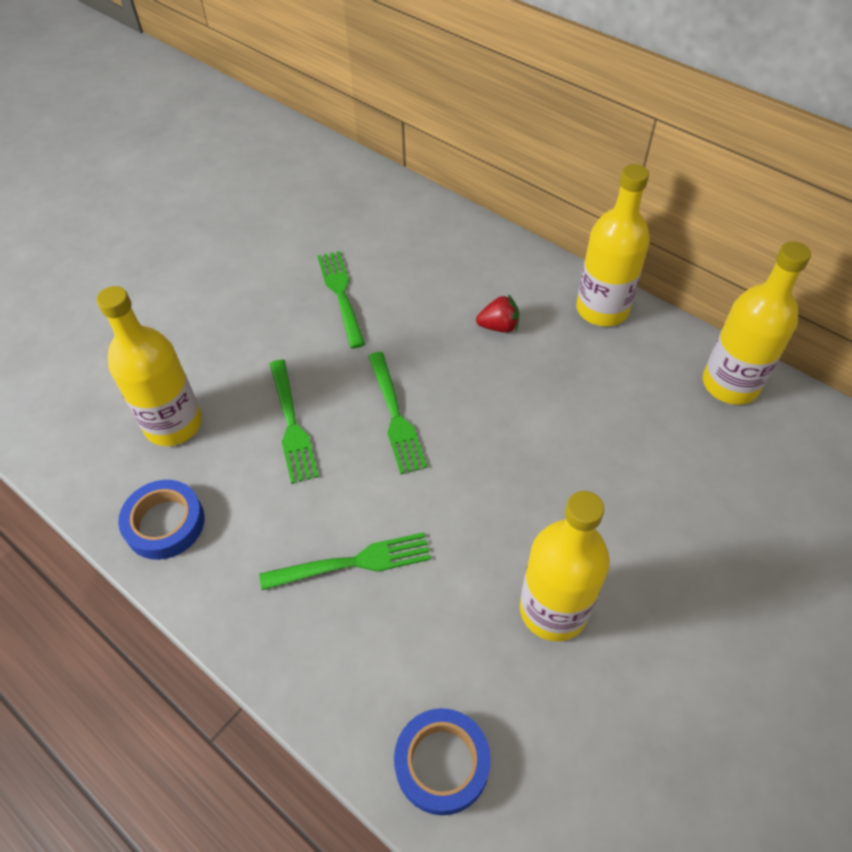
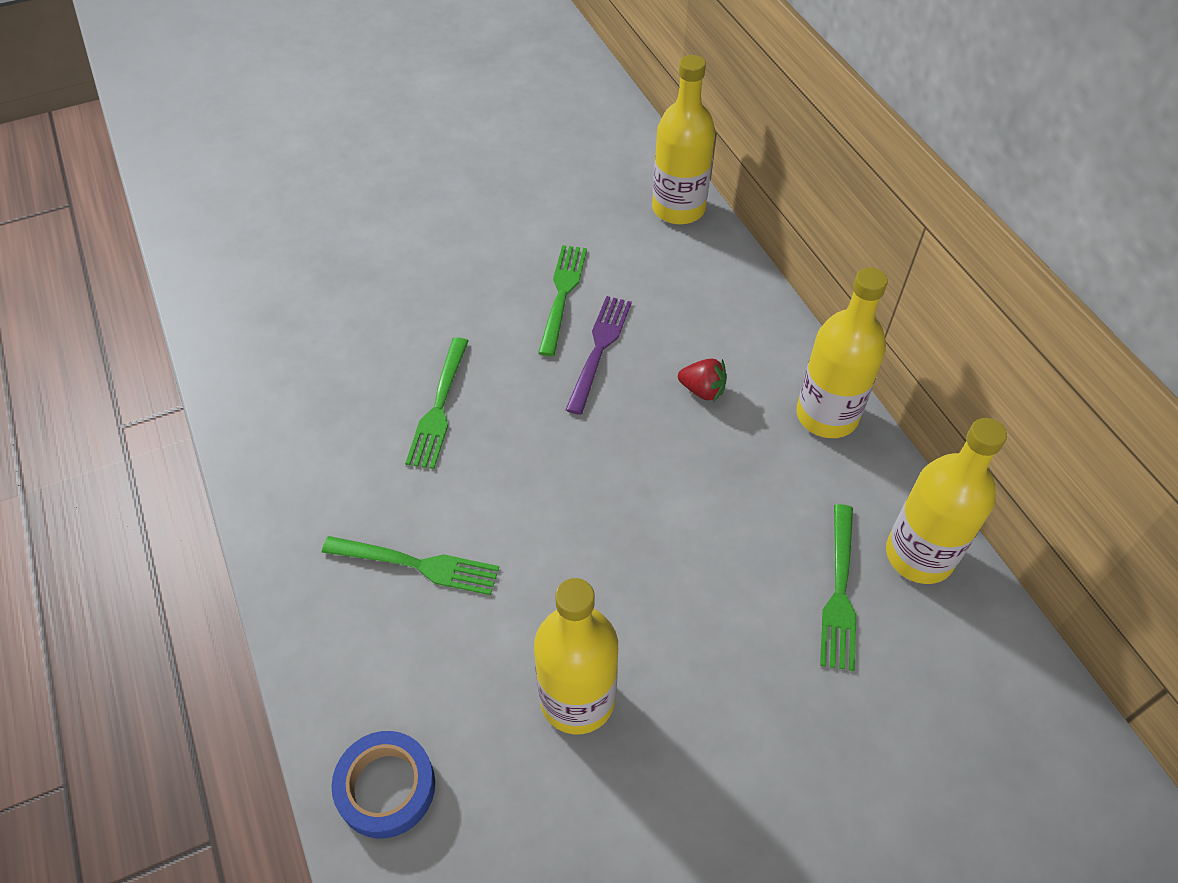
camera: 25 degrees right, 0 degrees up
yellow bottle [96,286,202,446] -> yellow bottle moved to [652,55,715,225]
blue tape [118,480,205,560] -> none
green fork [368,352,427,474] -> green fork moved to [820,504,856,671]
none -> purple fork [565,296,632,415]

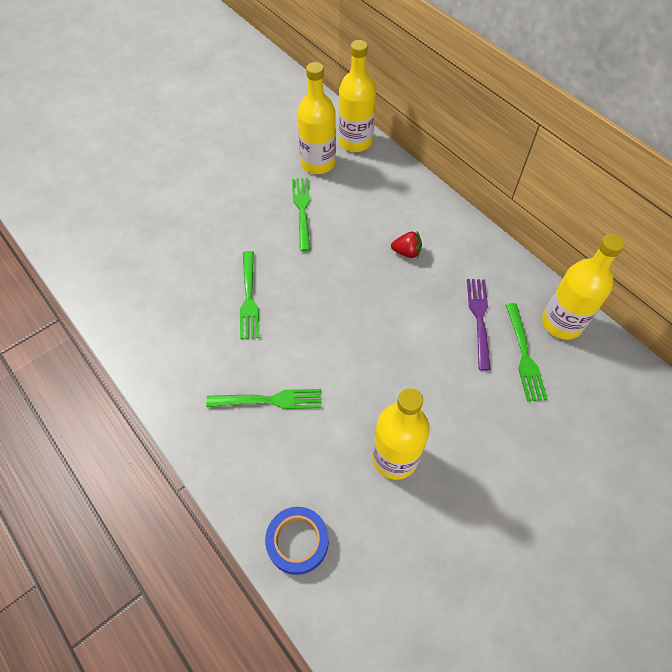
camera: 15 degrees left, 5 degrees up
purple fork [565,296,632,415] -> purple fork moved to [467,279,491,371]
yellow bottle [796,267,888,438] -> yellow bottle moved to [297,62,336,174]

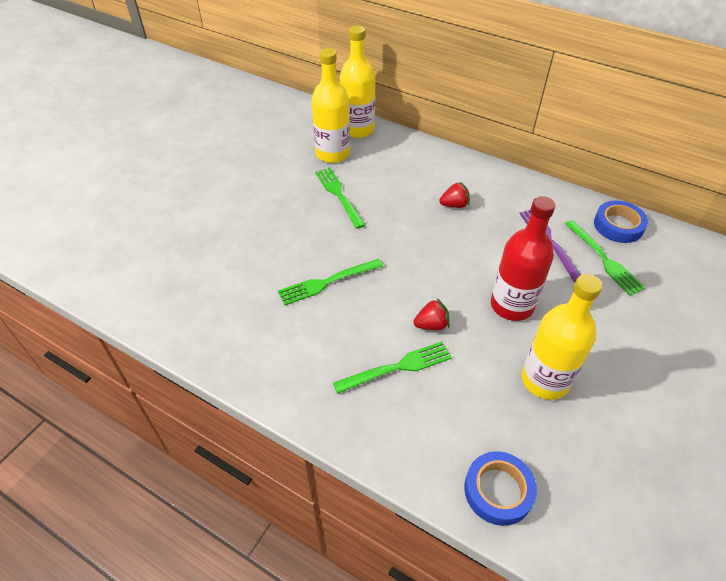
camera: 20 degrees left, 10 degrees down
green fork [240,251,259,339] -> green fork turned 90 degrees clockwise [278,259,383,305]
yellow bottle [542,234,625,340] -> blue tape [594,200,648,243]
none -> red strawberry [413,299,450,330]
none -> red bottle [491,196,555,321]

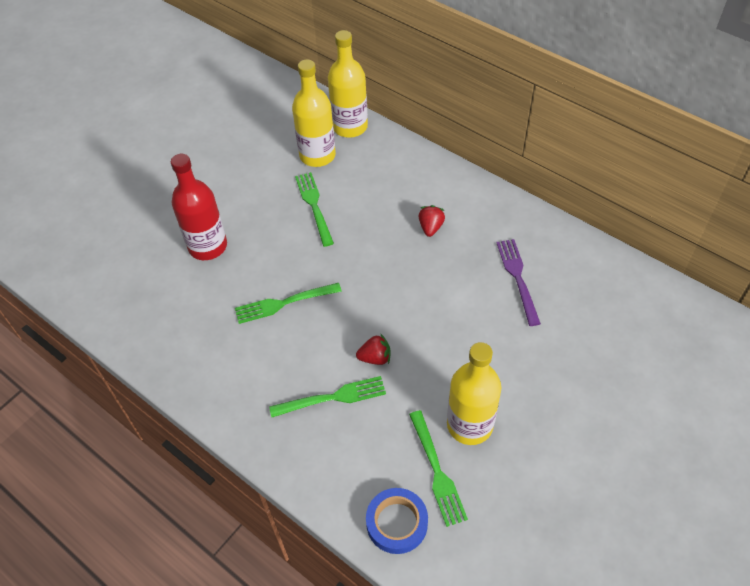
camera: 10 degrees right, 5 degrees up
red strawberry [439,182,470,208] -> red strawberry turned 75 degrees counterclockwise [419,205,445,237]
red bottle [491,196,555,321] -> red bottle moved to [171,154,227,260]
green fork [565,220,645,296] -> green fork moved to [409,410,468,527]
blue tape [594,200,648,243] -> none

